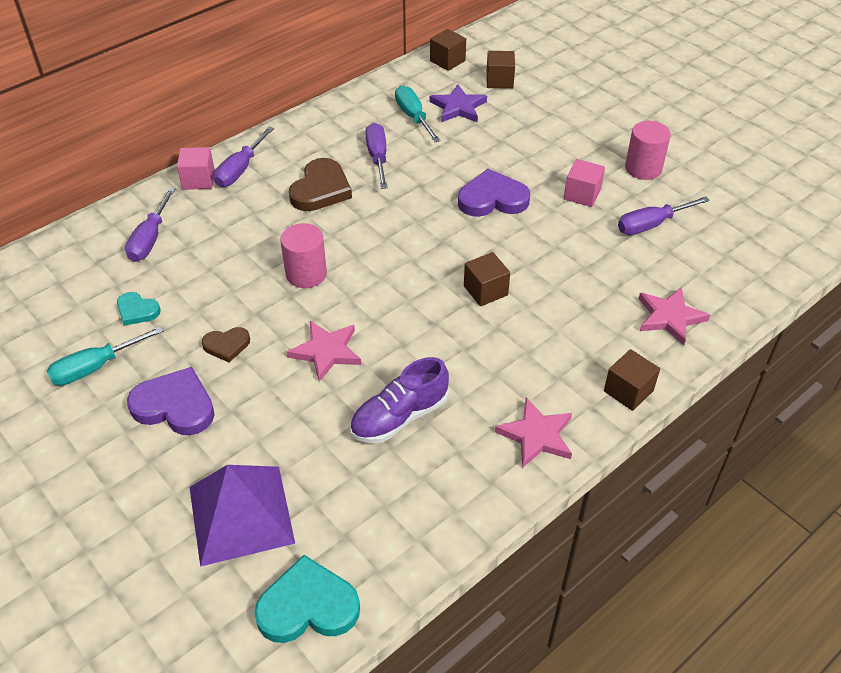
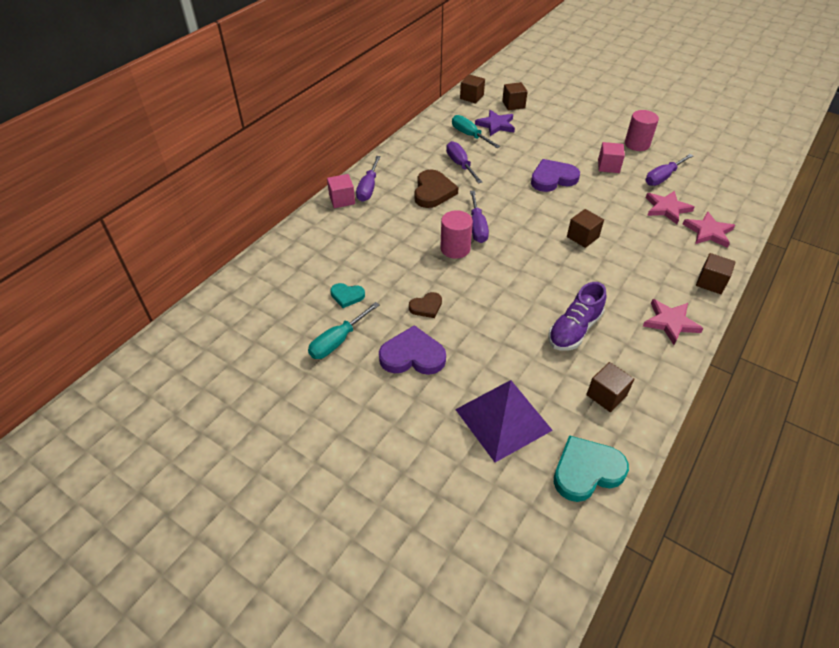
camera: 15 degrees left, 0 degrees up
purple screwdriver [125,188,175,262] -> purple screwdriver moved to [470,191,489,243]
pink star [287,321,361,382] -> pink star moved to [646,191,694,224]
none -> brown cube [586,362,634,412]

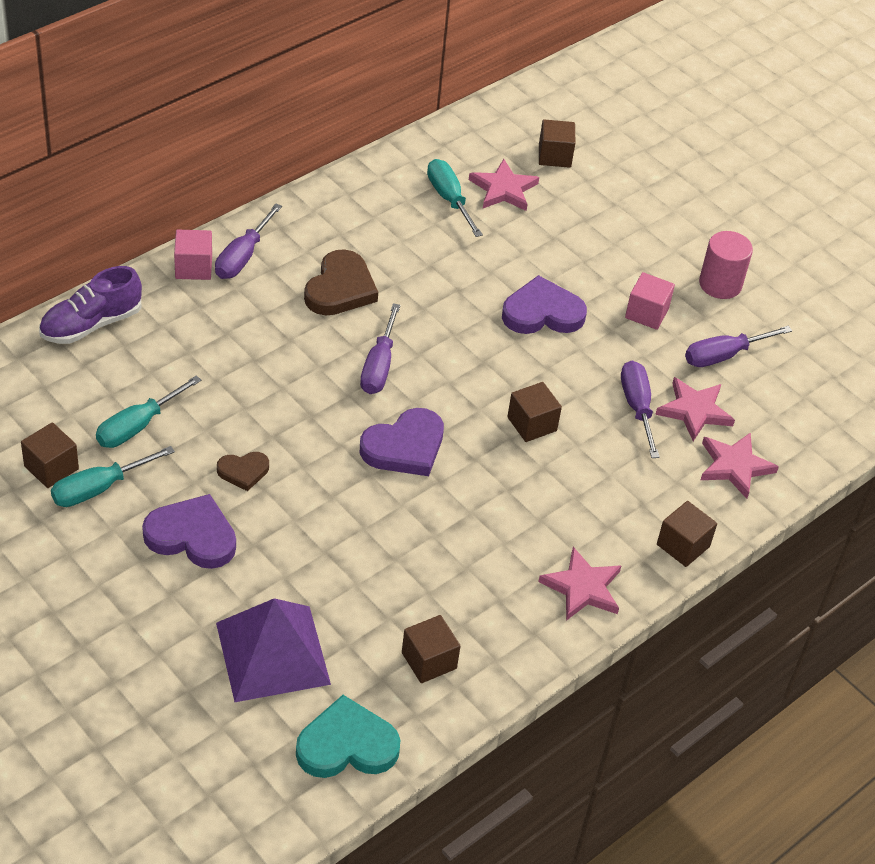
camera: 10 degrees right, 0 degrees up
turquoise heart [330,283,365,308] -> turquoise screwdriver [96,375,202,448]
pink cylinder [440,210,473,259] -> none
purple screwdriver [446,141,482,184] -> purple screwdriver moved to [621,361,660,458]
brown cube [460,74,485,103] -> brown cube moved to [21,422,79,488]
purple star [475,110,515,136] -> pink star [469,159,539,211]
purple shoe [548,282,606,351] -> purple shoe moved to [39,266,142,344]
none -> purple heart [360,408,444,476]

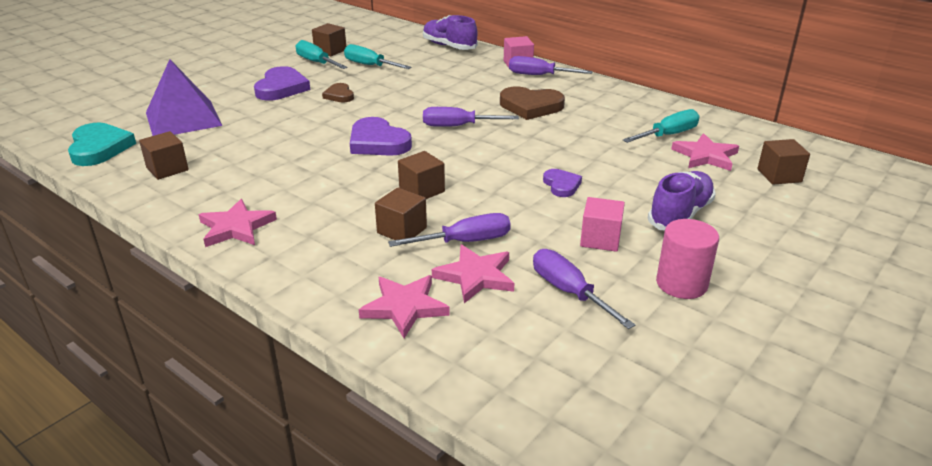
camera: 85 degrees right, 15 degrees down
purple heart [502,275,587,334] -> purple heart [543,169,582,197], size x0.57
brown cube [657,501,717,567] -> brown cube moved to [375,188,427,240]
none -> purple shoe [648,171,716,230]

